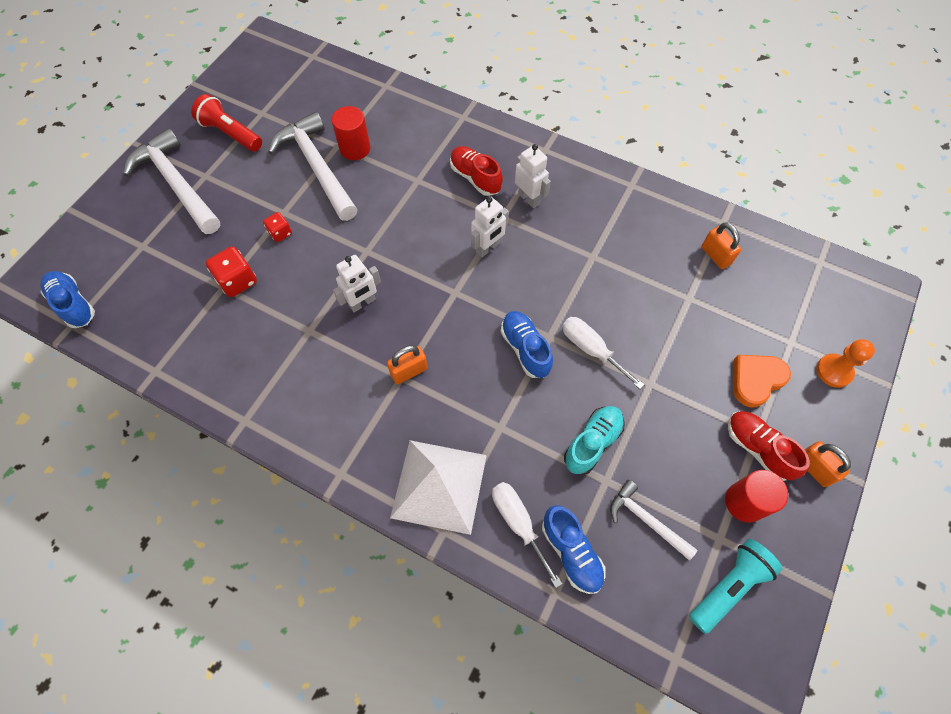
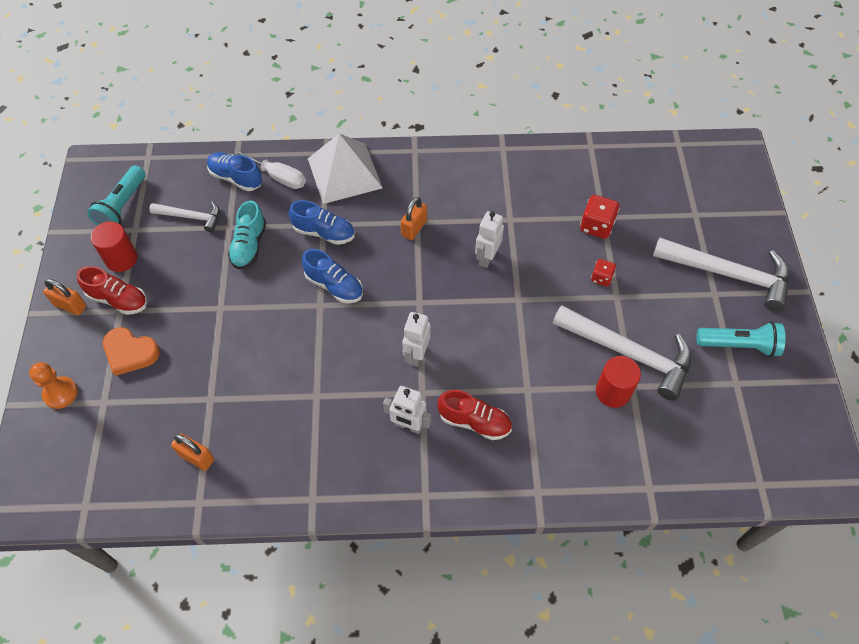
camera: 150 degrees right, 5 degrees down
blue shoe [40,271,95,328] -> blue shoe moved to [289,200,355,245]
red flashlight [191,94,262,152] -> turquoise flashlight [696,322,785,357]
white screwdriver [562,317,644,389] -> none
orange heart [733,355,791,408] -> orange heart turned 90 degrees clockwise [103,327,160,376]

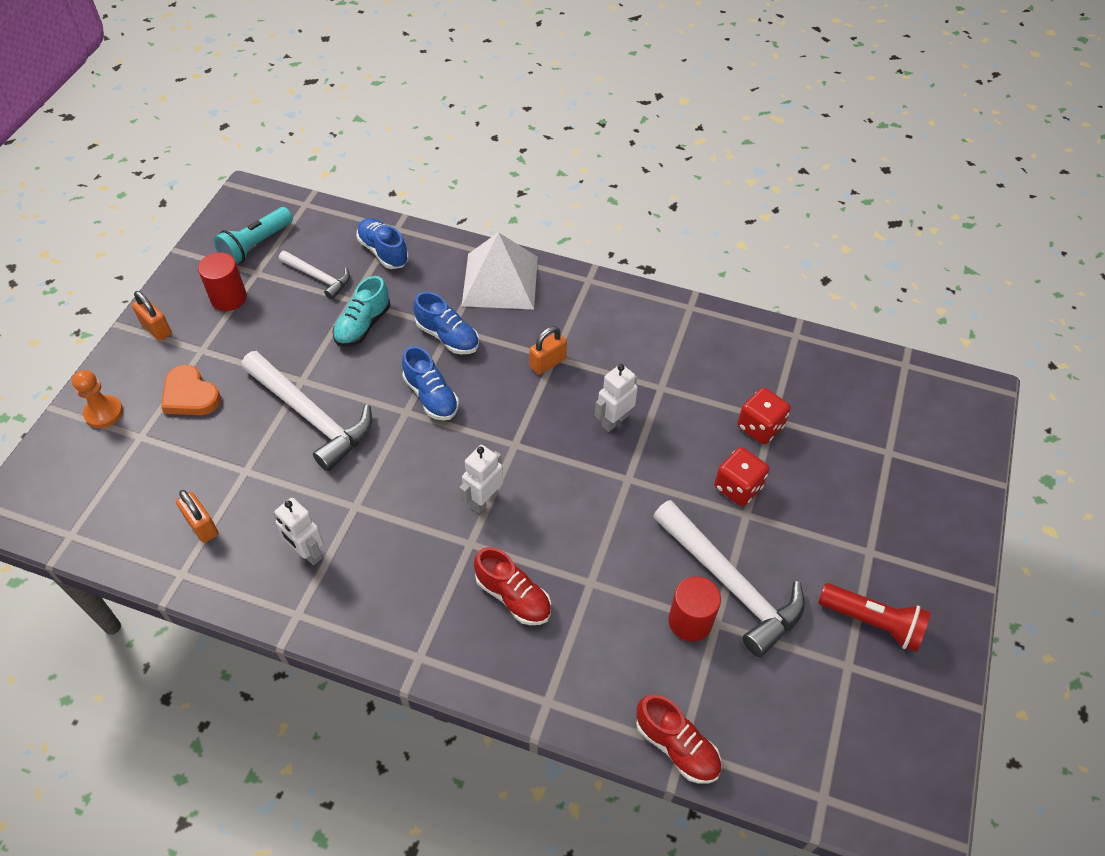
camera: 20 degrees right, 5 degrees down
red shoe [77,266,147,315] -> red shoe moved to [636,694,721,784]
white screwdriver [234,150,306,189] -> none
white robot [383,386,431,434] -> white robot moved to [274,498,324,565]
red dice [591,259,616,287] -> red dice [714,447,769,506], size x1.63
white hammer [653,237,790,312] -> white hammer moved to [241,351,372,471]
turquoise flashlight [696,322,785,357] -> red flashlight [818,583,931,652]

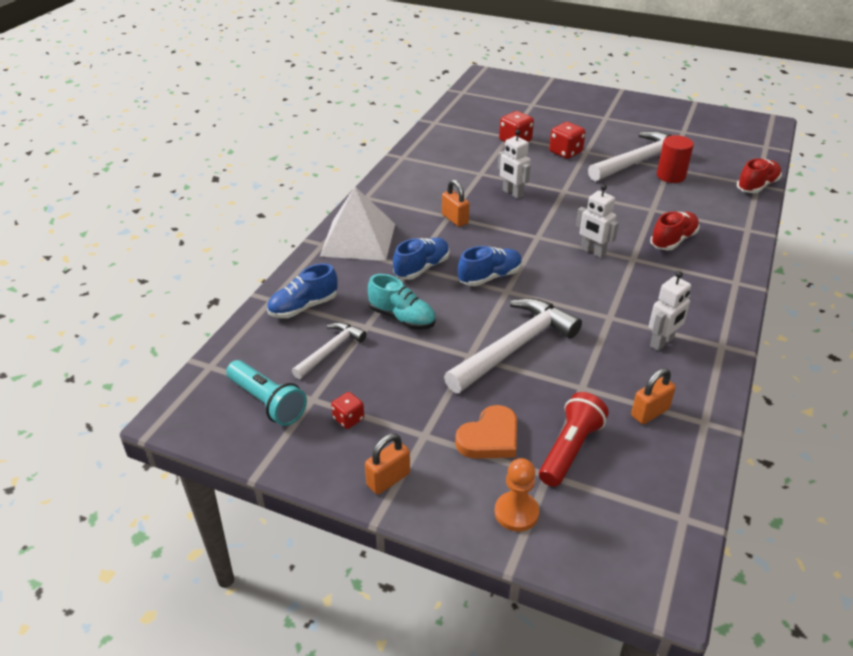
camera: 85 degrees left, 15 degrees down
red cylinder [198,252,247,311] -> red dice [331,392,364,429]
red flashlight [818,583,931,652] -> red flashlight moved to [539,392,609,487]

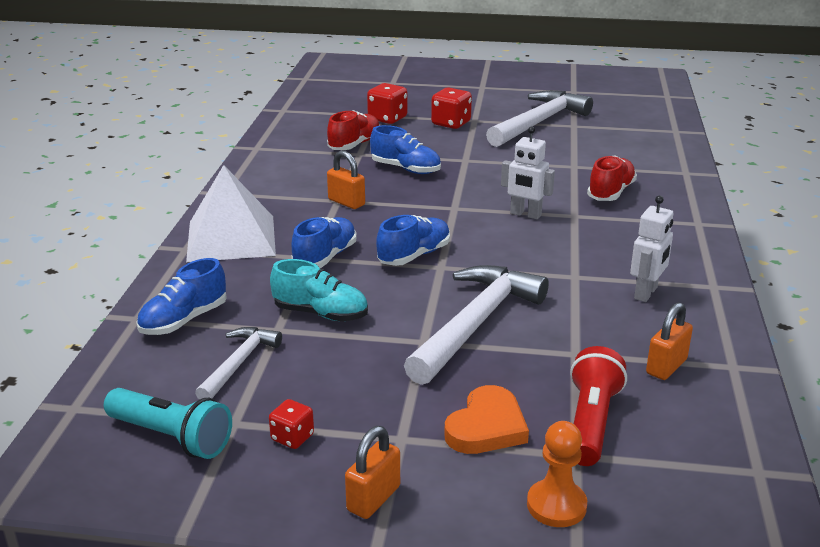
camera: 15 degrees left, 10 degrees down
white robot [498,130,531,199] -> blue shoe [370,125,441,174]
red cylinder [657,135,694,183] -> none
red shoe [737,158,782,193] -> red shoe moved to [327,110,380,150]

